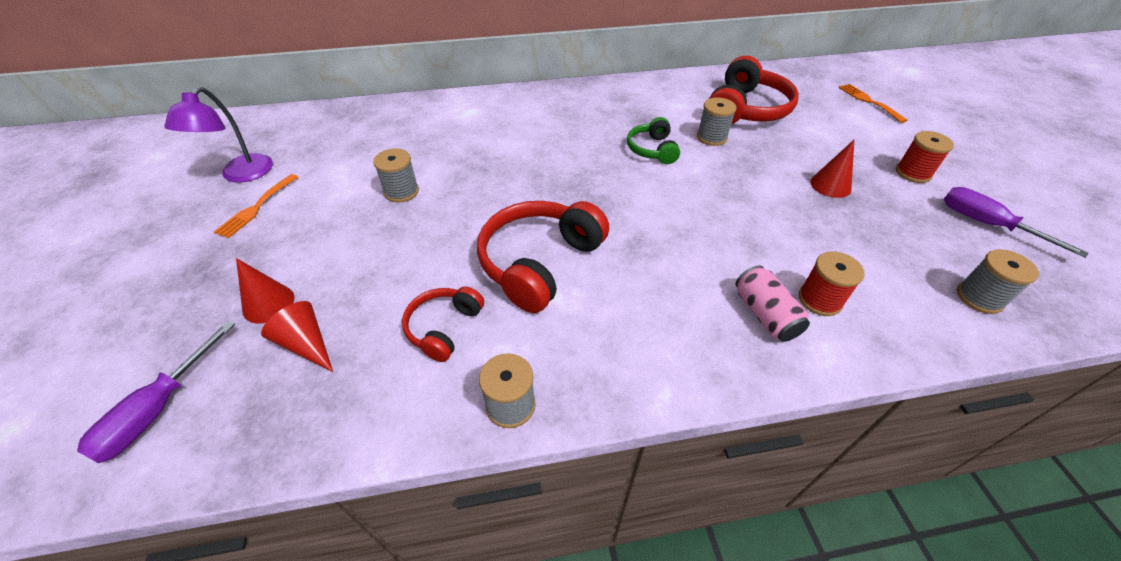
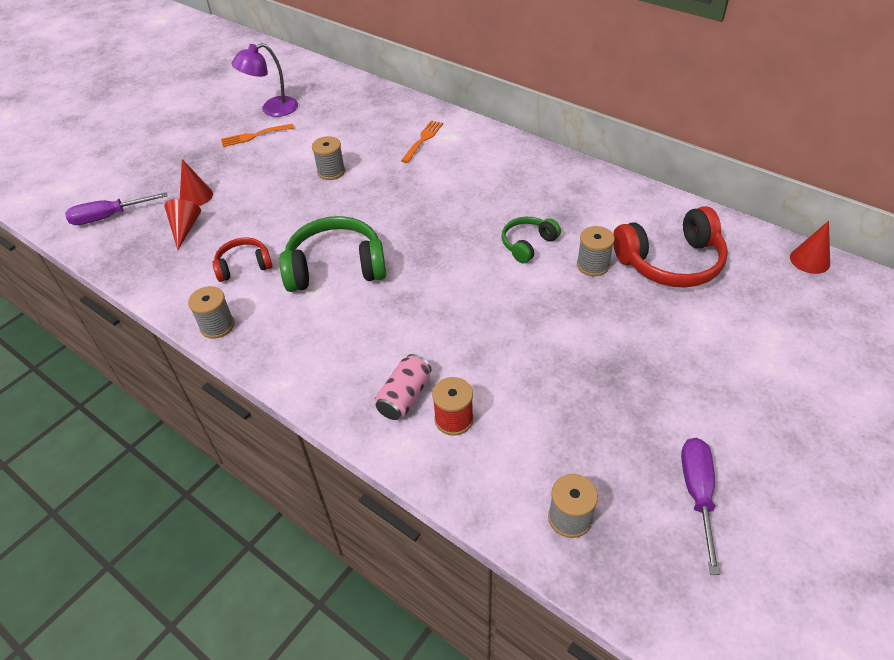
camera: 50 degrees right, 0 degrees up
red headphones [477,201,609,313] -> green headphones [279,216,386,292]
red cone [810,140,854,198] -> red cone moved to [790,221,830,274]
orange fork [839,84,907,123] -> orange fork moved to [401,120,443,163]
red spool [896,131,954,183] -> none

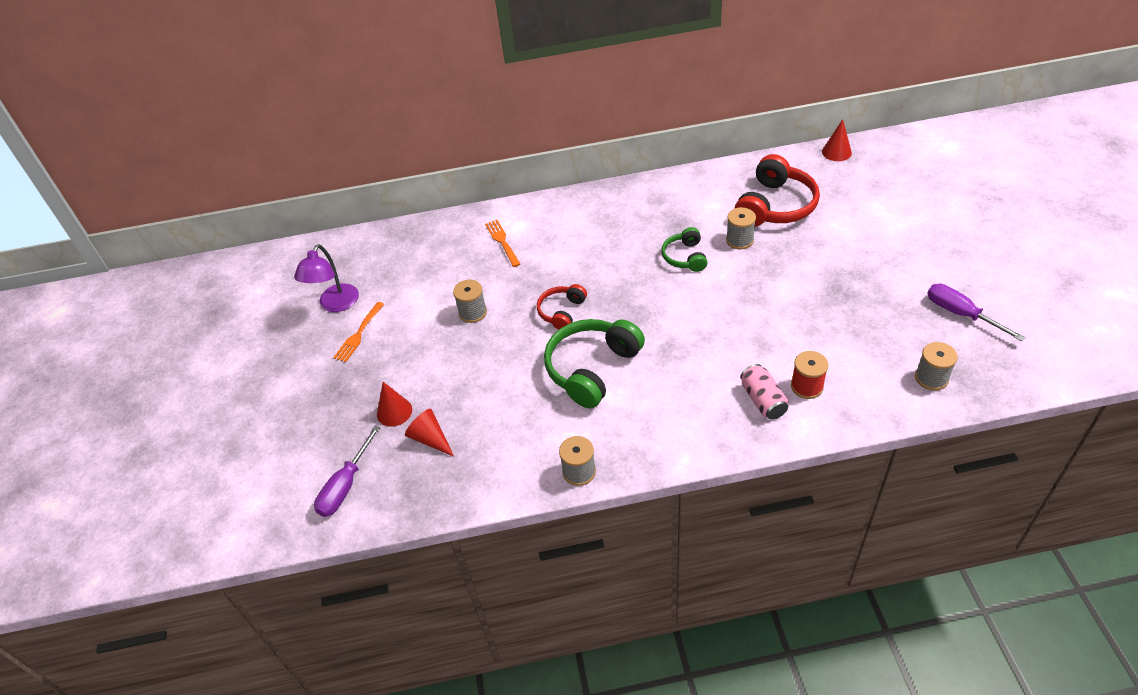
camera: 45 degrees left, 0 degrees up
red headphones [212,238,273,282] -> red headphones moved to [537,284,587,330]

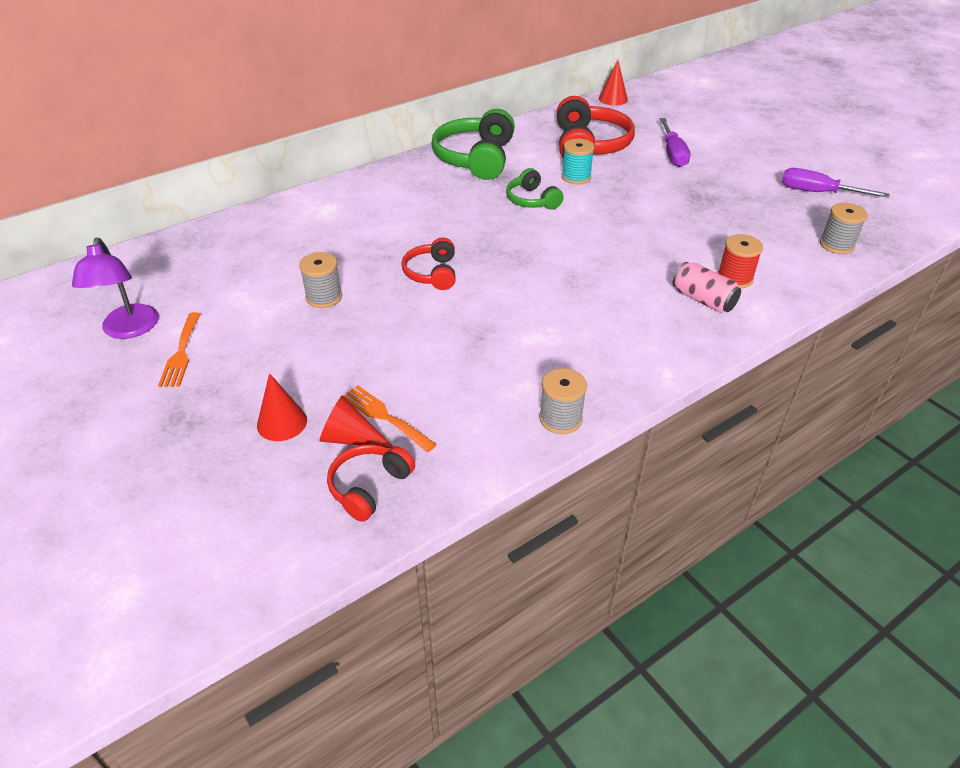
camera: 30 degrees left, 5 degrees down
purple screwdriver [314,426,380,517] -> purple screwdriver moved to [660,118,690,167]
orange fork [485,220,520,267] -> orange fork moved to [343,386,437,452]
green headphones [544,319,645,408] -> green headphones moved to [431,109,515,180]
grey spool [726,207,756,249] -> turquoise spool [562,139,595,184]
none -> red headphones [327,444,415,522]

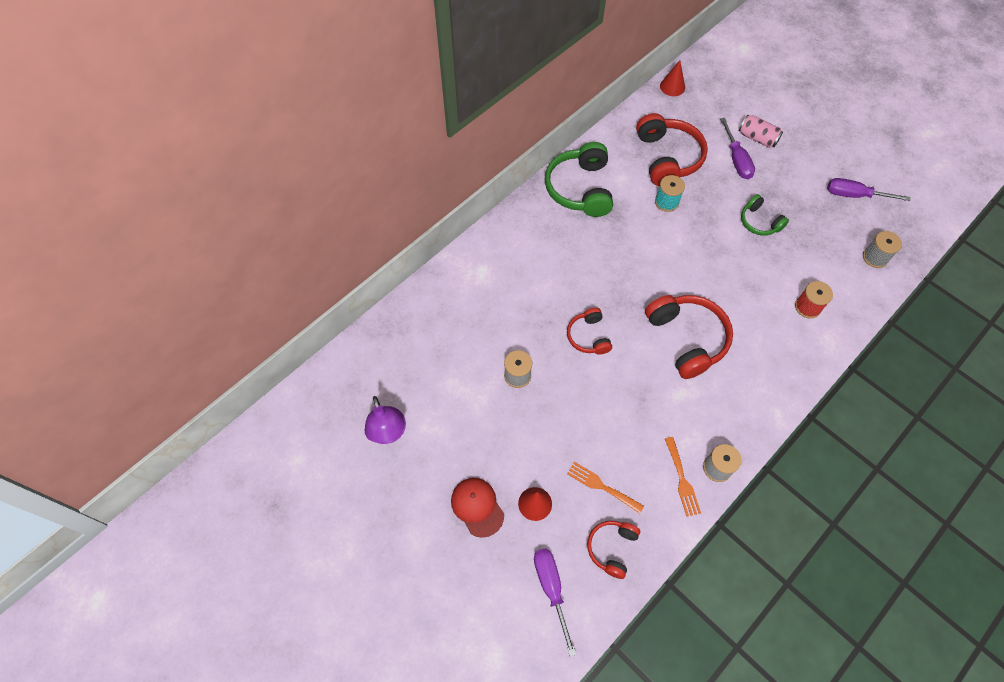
camera: 10 degrees left, 20 degrees up
orange fork [158,312,200,387] -> orange fork moved to [665,437,701,517]
red cone [319,395,393,448] -> none
green headphones [506,168,564,210] -> green headphones moved to [741,194,789,236]
pink can [672,262,741,313] -> pink can moved to [739,115,783,148]
none -> red cap [451,478,504,538]
none -> purple screwdriver [534,548,576,656]
none -> red headphones [645,295,733,379]

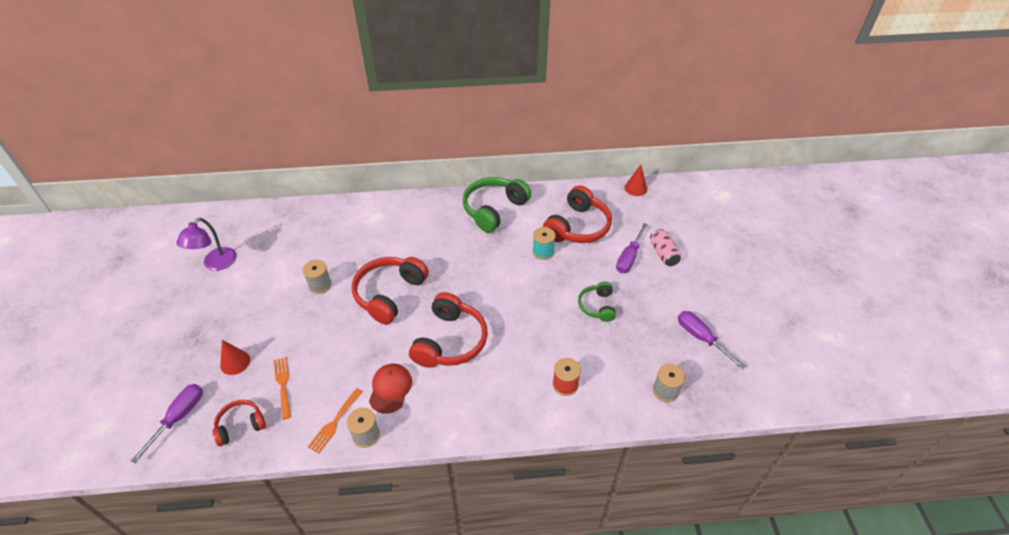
camera: 40 degrees right, 15 degrees down
red cap [451,478,504,538] -> red cap moved to [369,364,412,414]
red headphones [567,308,612,355] -> red headphones [352,257,429,324], size x1.79

